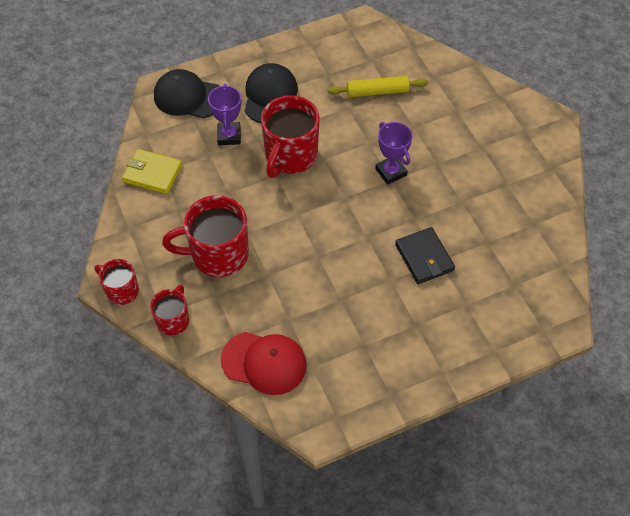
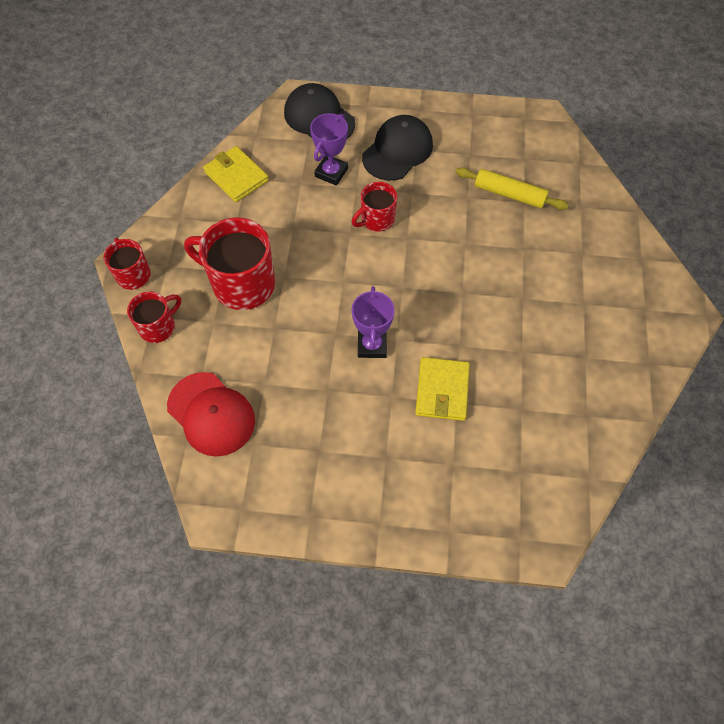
camera: 30 degrees right, 5 degrees up
red mug [261,95,320,178] -> red mug [352,182,397,232], size x0.56
purple trophy [375,122,413,185] -> purple trophy moved to [351,286,395,358]
black wallet [395,227,455,284] -> yellow wallet [415,357,470,421]

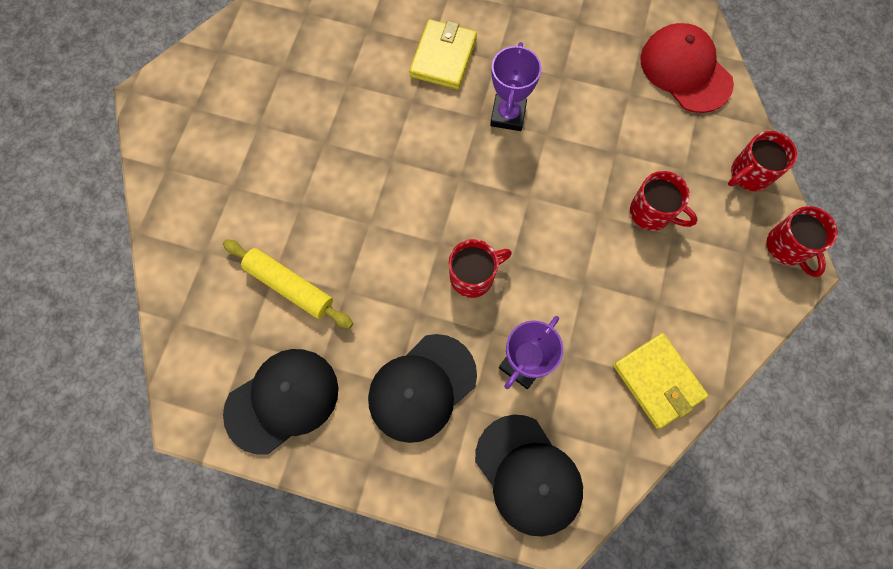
camera: 170 degrees left, 10 degrees up
red mug [184,217,275,310] -> red mug [630,171,698,231], size x0.56
none -> black cap [223,349,338,454]

